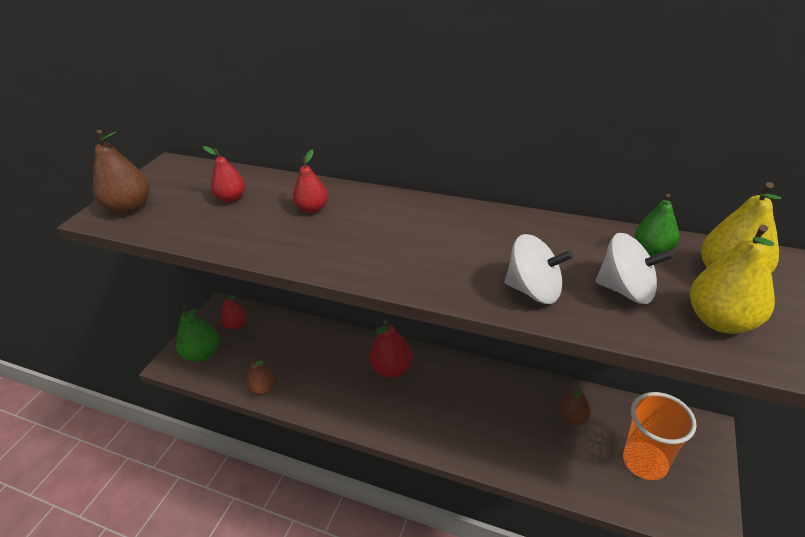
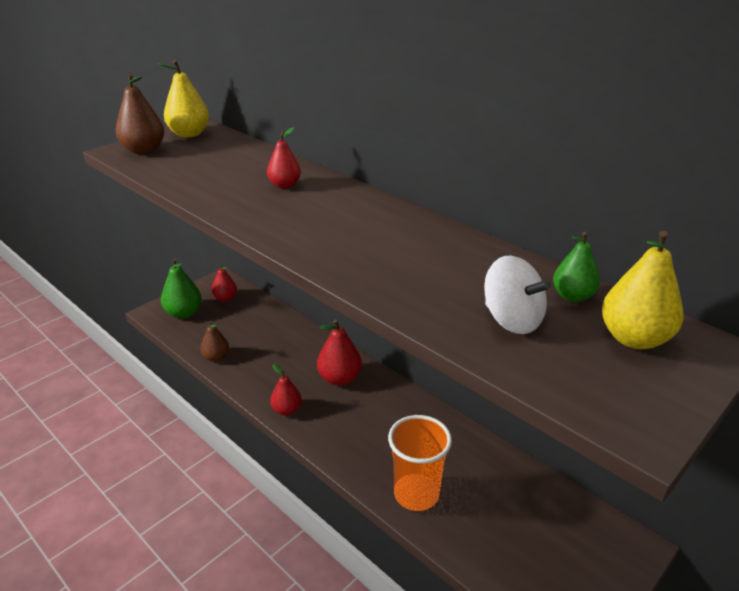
camera: 20 degrees right, 5 degrees down
red pear [203,146,246,203] -> red pear moved to [270,364,302,415]
white spinning top [505,234,573,304] -> none
brown pear [558,386,591,426] -> none
orange cup [623,392,697,480] -> orange cup moved to [388,415,452,511]
yellow pear [690,225,775,334] -> yellow pear moved to [158,60,209,138]

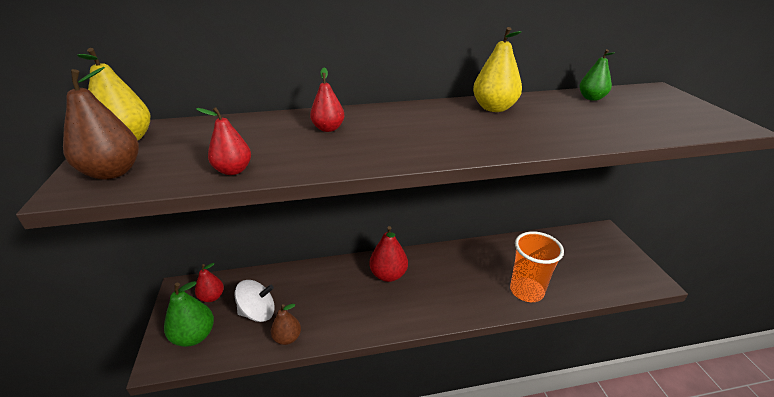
camera: 55 degrees left, 0 degrees up
red pear [270,364,302,415] -> red pear moved to [196,107,251,175]
white spinning top [484,255,551,334] -> white spinning top moved to [234,280,275,322]
yellow pear [602,231,684,349] -> yellow pear moved to [473,27,522,112]

